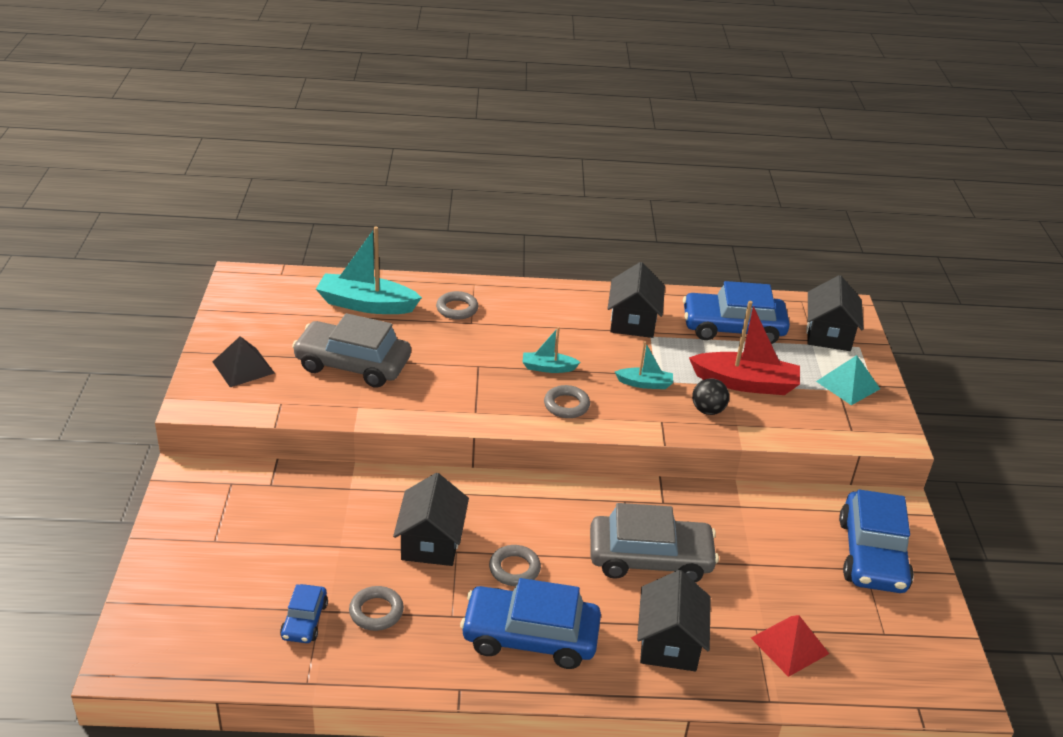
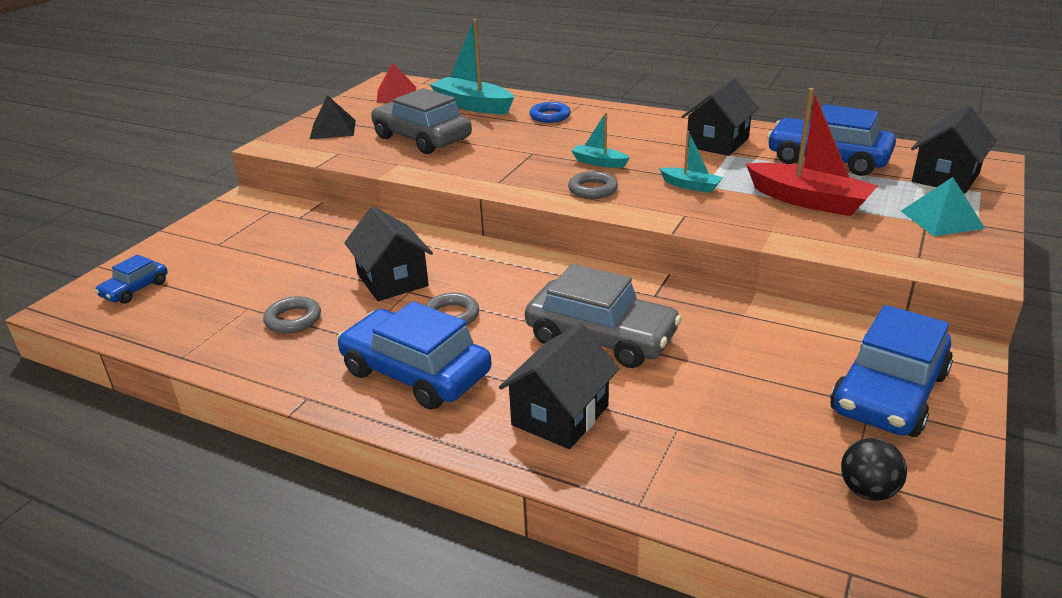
camera: 30 degrees right, 5 degrees down
blue car [280,584,328,643] -> blue car moved to [95,254,168,304]
black house [393,473,469,566] -> black house turned 60 degrees counterclockwise [344,206,433,301]
grey ring [436,291,478,319] -> blue ring [530,102,571,123]
black ball [692,378,729,415] -> black ball moved to [841,438,907,501]
red pyramid [751,615,829,677] -> red pyramid moved to [377,63,416,103]

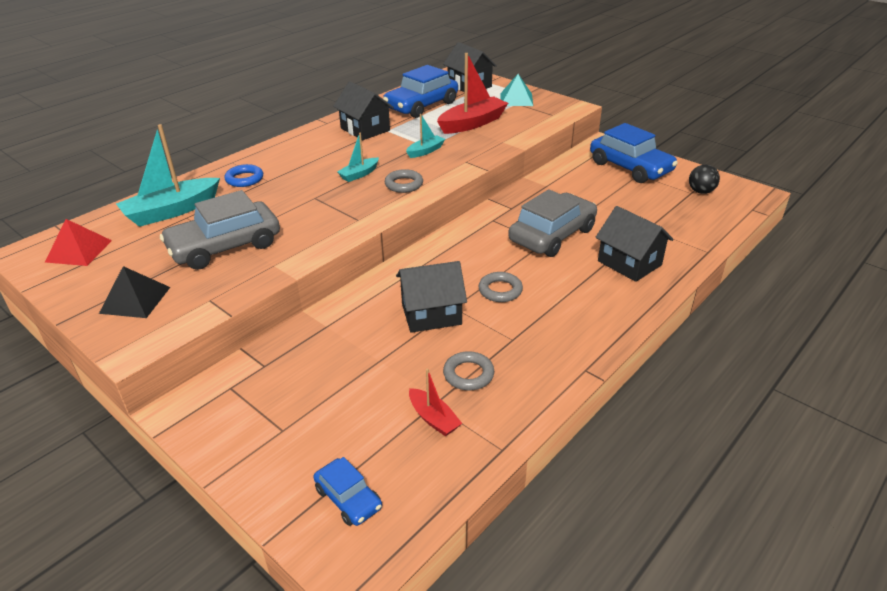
camera: 75 degrees left, 5 degrees up
blue car [338,301,492,410] -> none
none -> red boat [409,369,462,436]

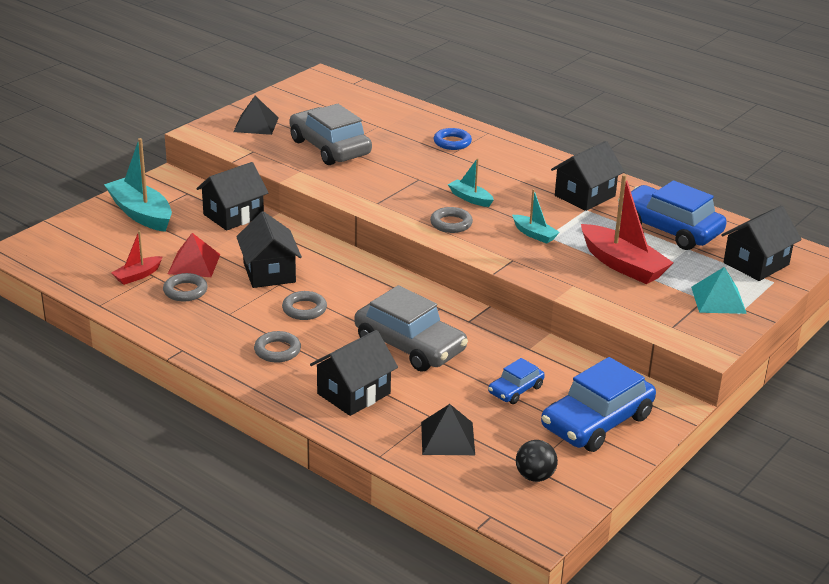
camera: 85 degrees right, 5 degrees down
red pyramid [45,219,112,266] -> red pyramid moved to [168,233,221,277]
turquoise boat [116,124,220,227] -> turquoise boat moved to [104,138,172,232]
blue car [314,457,382,526] -> blue car moved to [488,358,545,404]
none -> black house [196,162,269,231]
none -> grey ring [254,331,301,363]
none -> black pyramid [421,404,475,455]

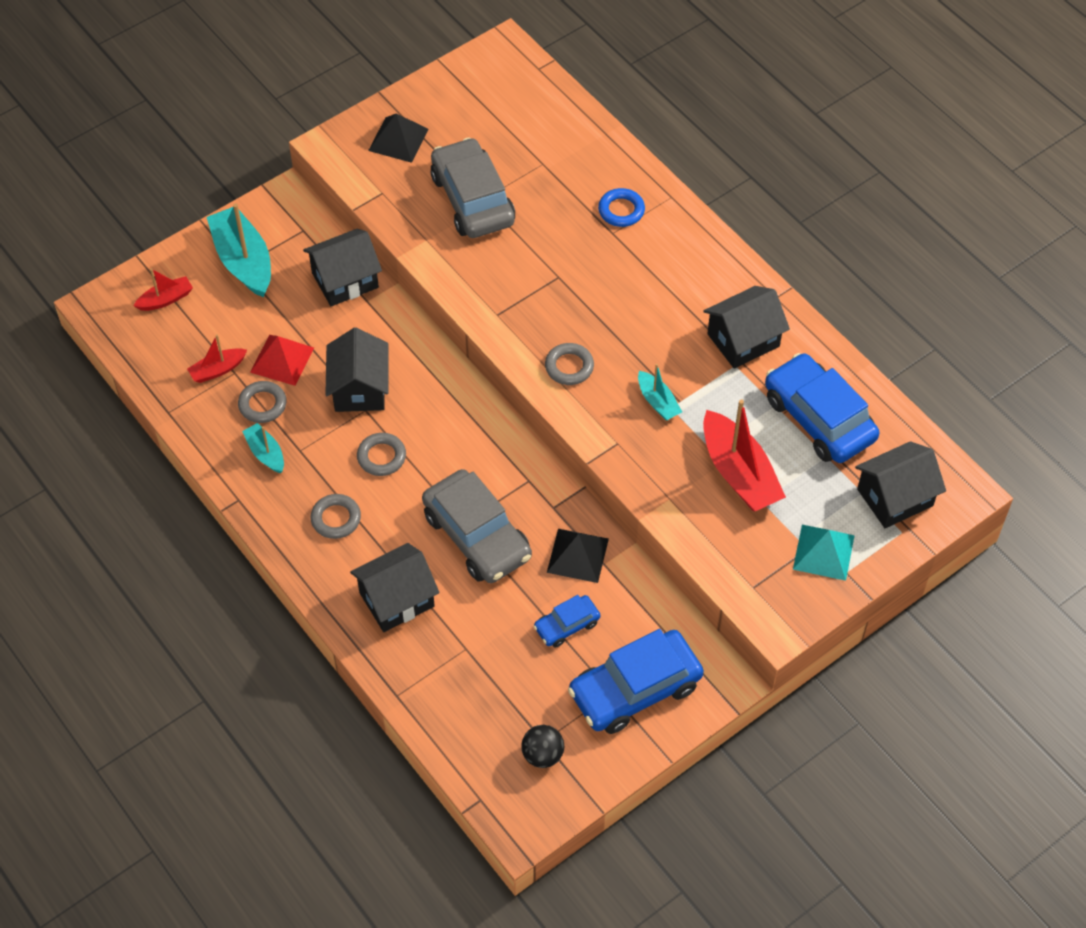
camera: 15 degrees right, 25 degrees up
black pyramid [421,404,475,455] -> black pyramid moved to [547,529,609,583]
turquoise boat [448,158,494,207] -> turquoise boat moved to [242,423,284,473]
none -> red boat [134,269,193,311]

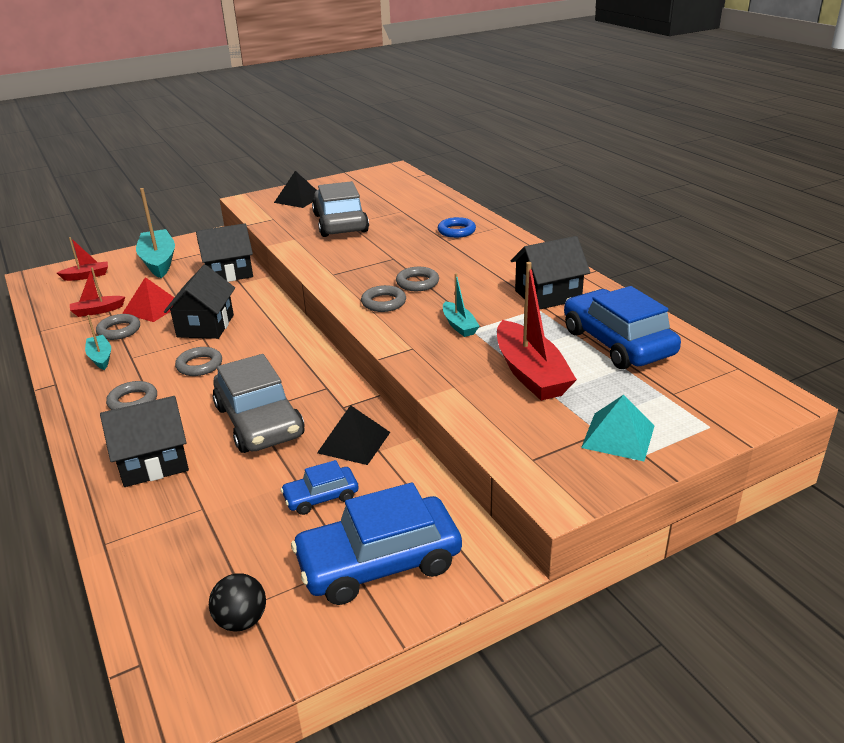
camera: 10 degrees right, 25 degrees down
black house [855,441,946,528] -> none
none -> grey ring [396,267,439,291]

